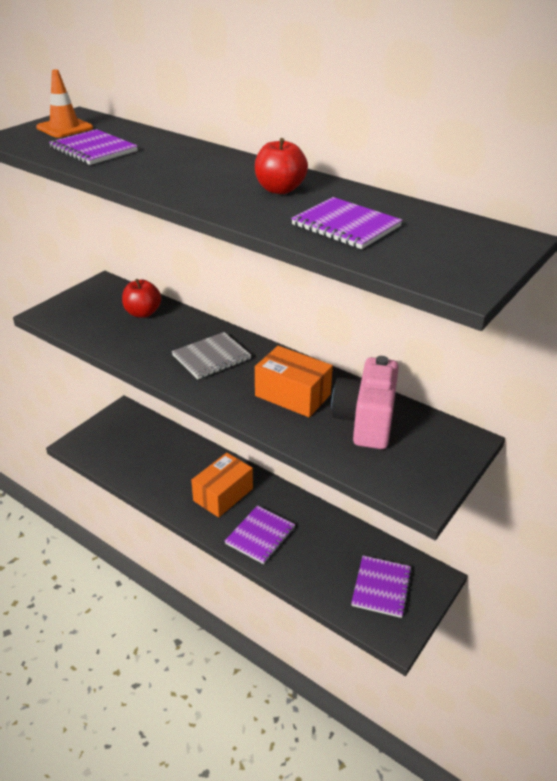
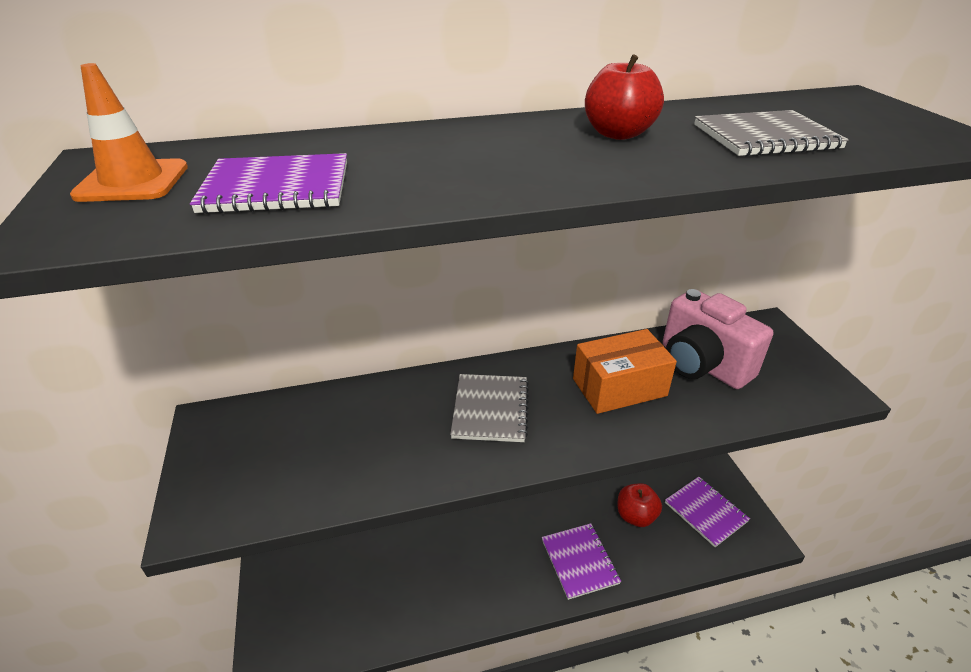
camera: 50 degrees left, 0 degrees up
red apple [122,279,161,318] -> red apple moved to [618,483,662,527]
orange box [191,453,253,517] -> none
purple notebook [291,197,402,249] -> grey notebook [694,110,849,157]

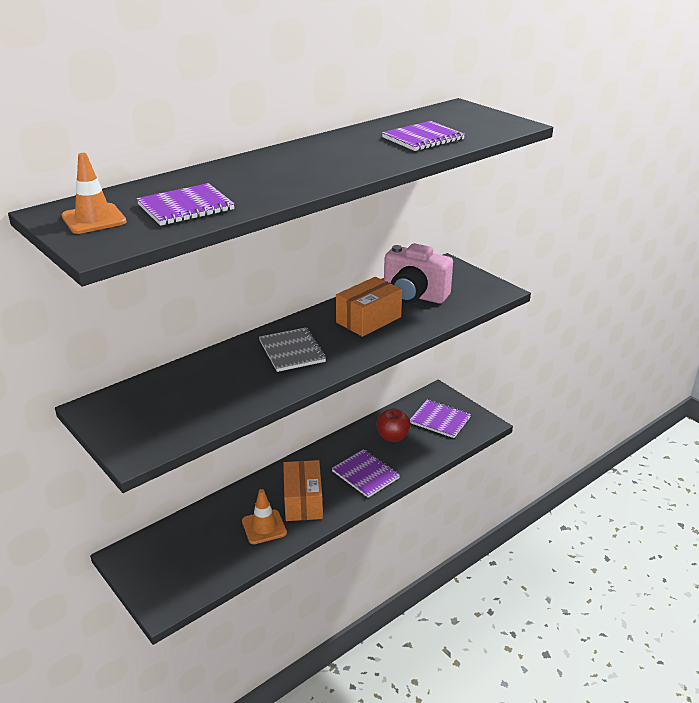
camera: 25 degrees left, 5 degrees down
red apple [585,54,664,140] -> none
grey notebook [694,110,849,157] -> purple notebook [382,121,465,151]
none -> orange traffic cone [242,489,287,544]
none -> orange box [283,460,323,521]

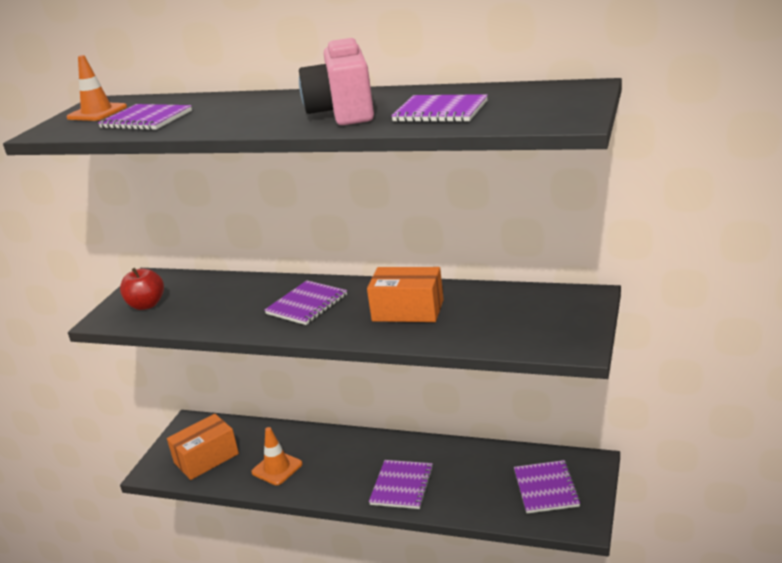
camera: 60 degrees right, 5 degrees down
grey notebook [259,328,326,372] -> purple notebook [264,280,347,325]
orange box [283,460,323,521] -> orange box moved to [167,414,239,480]
red apple [376,408,411,442] -> red apple moved to [120,268,164,310]
pink camera [384,243,453,304] -> pink camera moved to [299,38,374,125]

